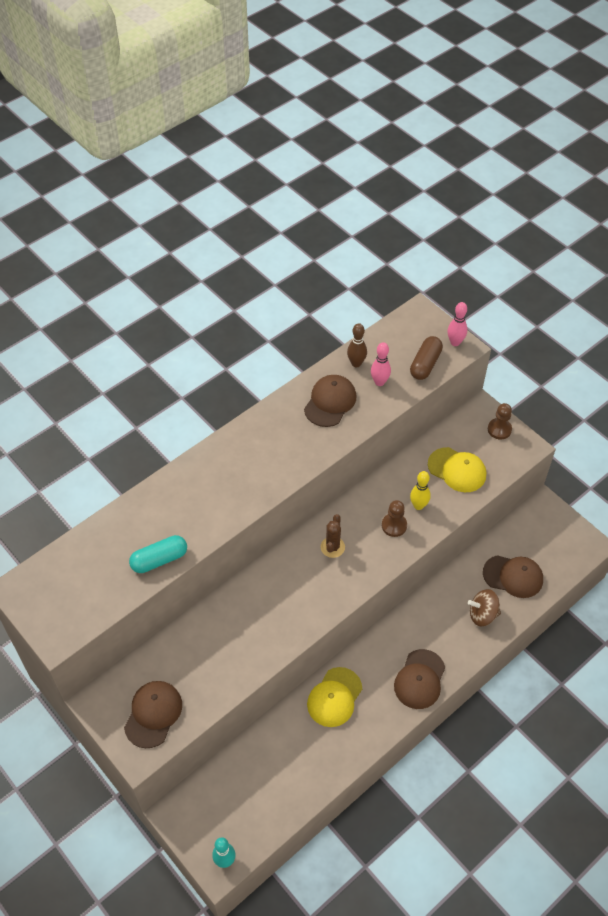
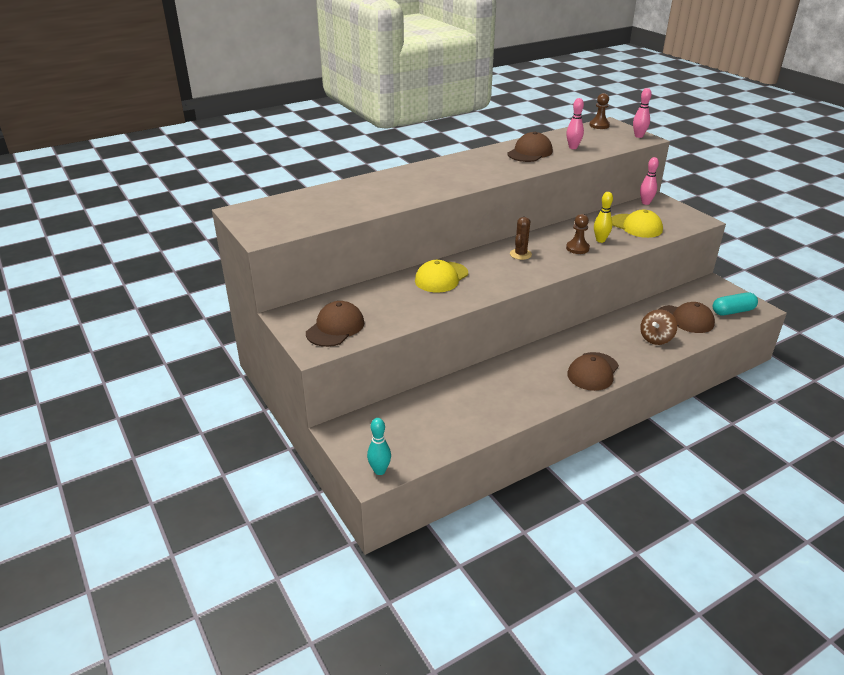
camera: 10 degrees right, 20 degrees down
turquoise capsule [129,535,187,573] -> turquoise capsule moved to [713,292,758,316]
yellow cap [307,667,362,727] -> yellow cap moved to [415,260,468,293]
brown bowling pin [347,323,367,367] -> none
brown capsule [410,336,443,380] -> none
brown spinning top [468,589,501,626] -> brown spinning top turned 60 degrees counterclockwise [640,309,677,345]
brown pawn [488,403,512,440] -> brown pawn moved to [589,93,610,129]
none -> pink bowling pin [640,157,659,205]

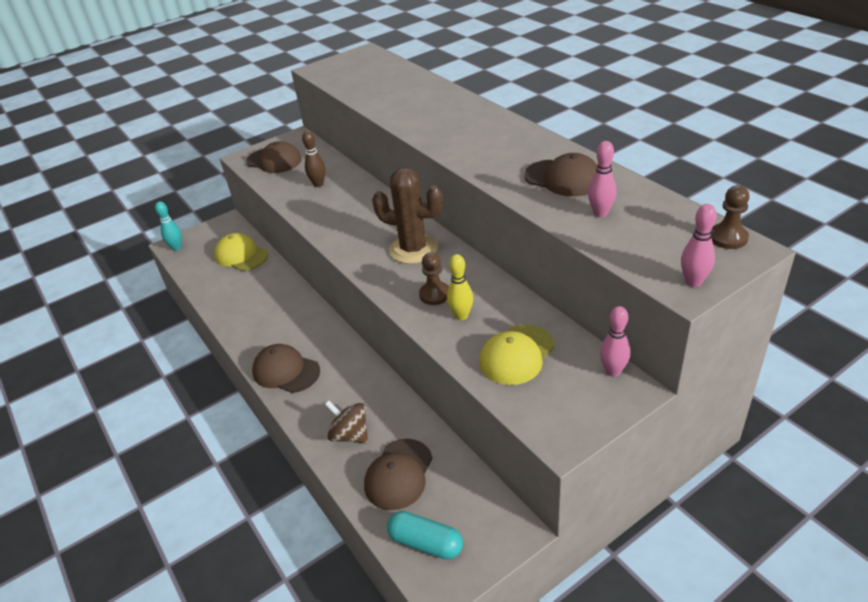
camera: 90 degrees right, 5 degrees up
yellow cap [415,260,468,293] -> yellow cap moved to [214,233,268,271]
brown cactus [510,217,532,260] -> brown cactus [372,167,443,264], size x1.80
turquoise capsule [713,292,758,316] -> turquoise capsule turned 45 degrees counterclockwise [387,511,463,560]
none -> brown bowling pin [302,131,325,187]

